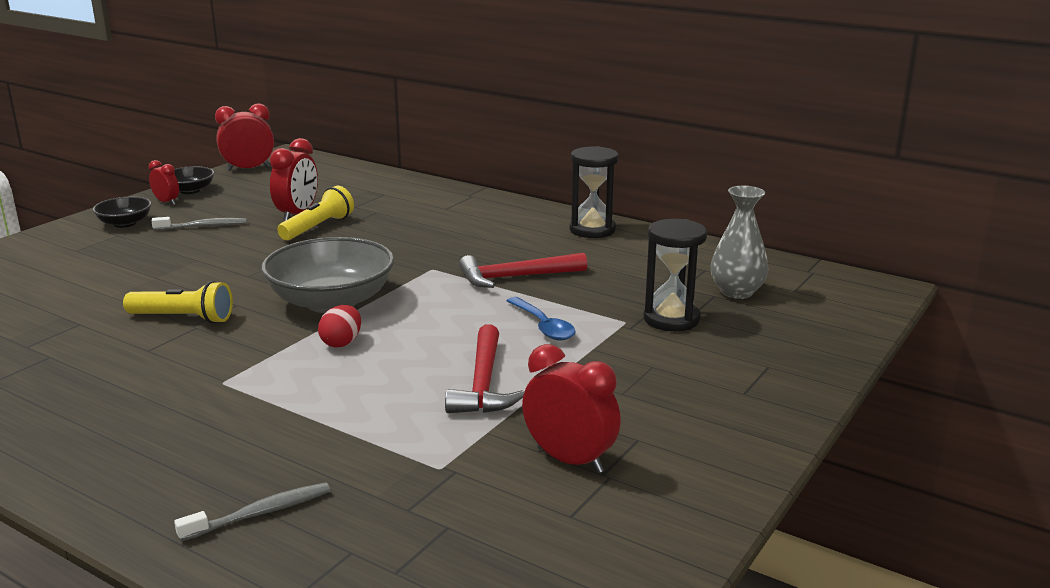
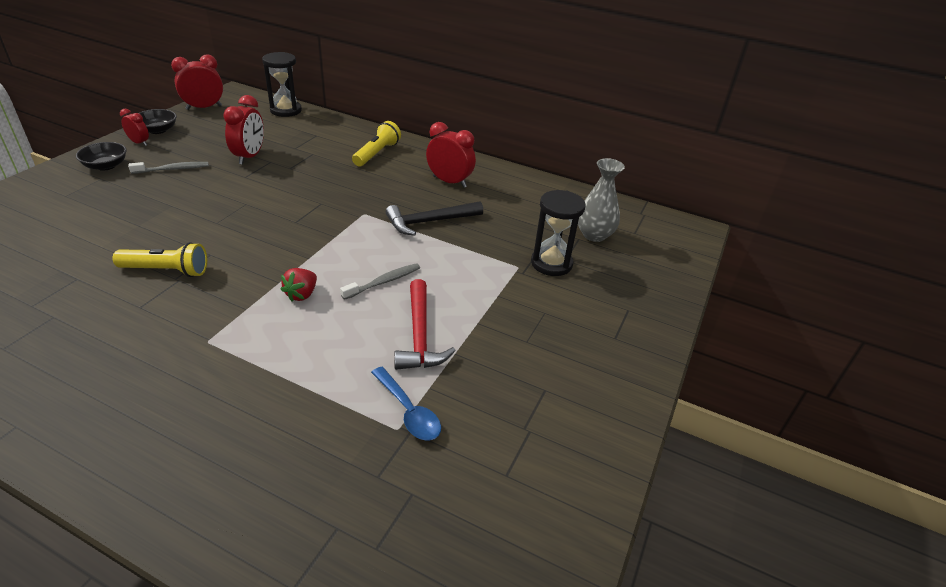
camera: 10 degrees left, 15 degrees up
grey toothbrush [174,482,330,542] -> grey toothbrush moved to [340,263,420,300]
grey bowl [261,237,394,313] -> none
yellow flashlight [277,186,354,240] -> yellow flashlight moved to [352,121,401,166]
red egg [318,305,361,347] -> red strawberry [280,268,317,301]
red hammer [459,253,587,288] -> black hammer [386,201,483,236]
blue spoon [507,297,575,341] -> blue spoon moved to [371,367,441,441]
red clock [522,344,621,473] -> red clock moved to [426,122,476,188]
black hourglass [570,146,619,238] -> black hourglass moved to [262,52,302,117]

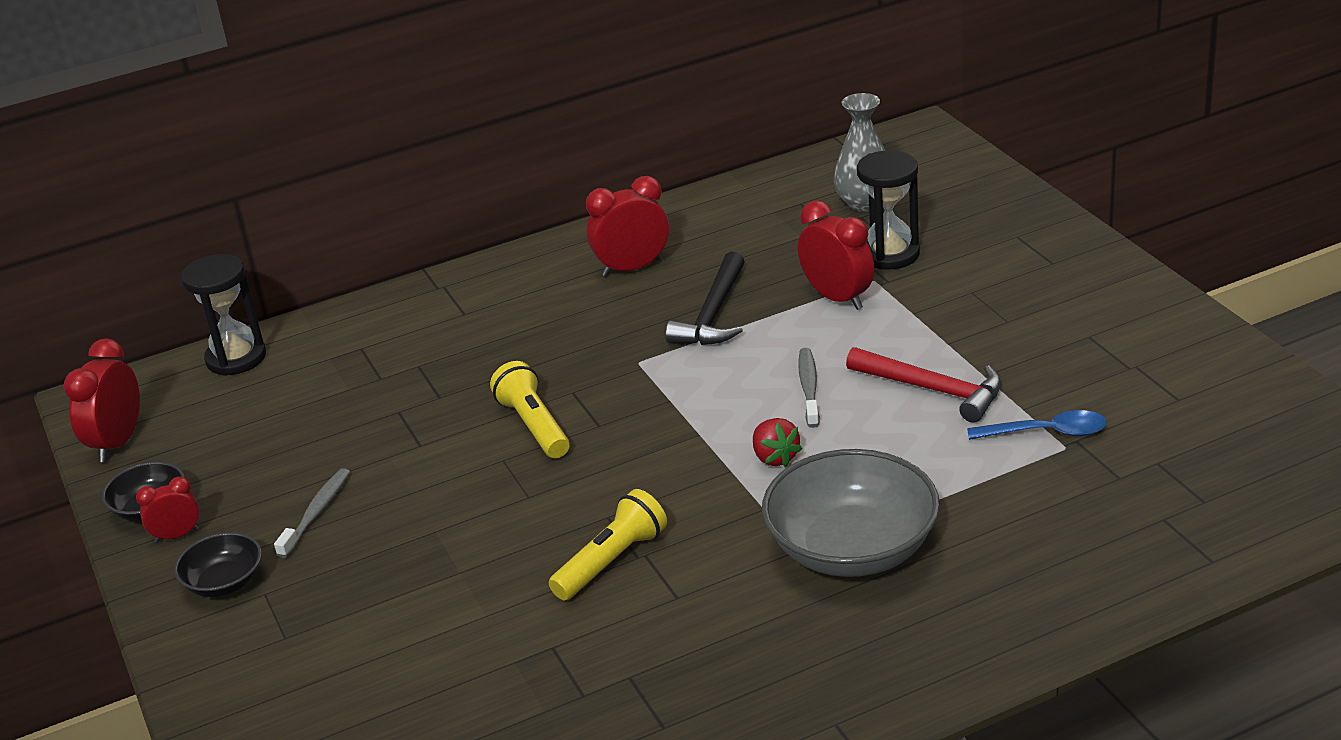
camera: 45 degrees left, 5 degrees down
red clock [223,95,264,165] -> red clock moved to [798,200,874,310]
yellow flashlight [352,121,401,166] -> yellow flashlight moved to [490,361,570,458]
none -> grey bowl [762,449,940,577]

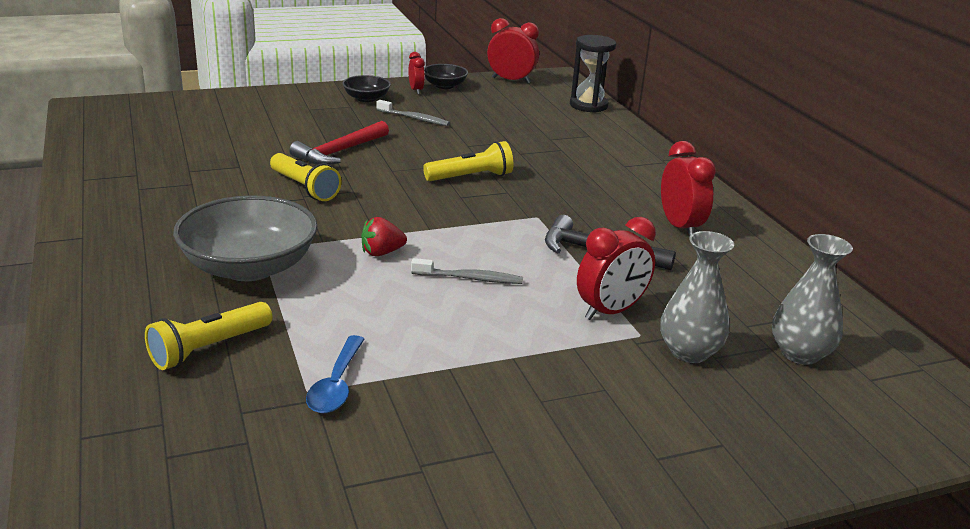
camera: 90 degrees right, 5 degrees down
red hammer [846,347,1002,423] -> red hammer moved to [289,121,389,165]
black hourglass [857,150,920,269] -> grey vase [660,231,734,363]
none -> yellow flashlight [145,302,272,370]

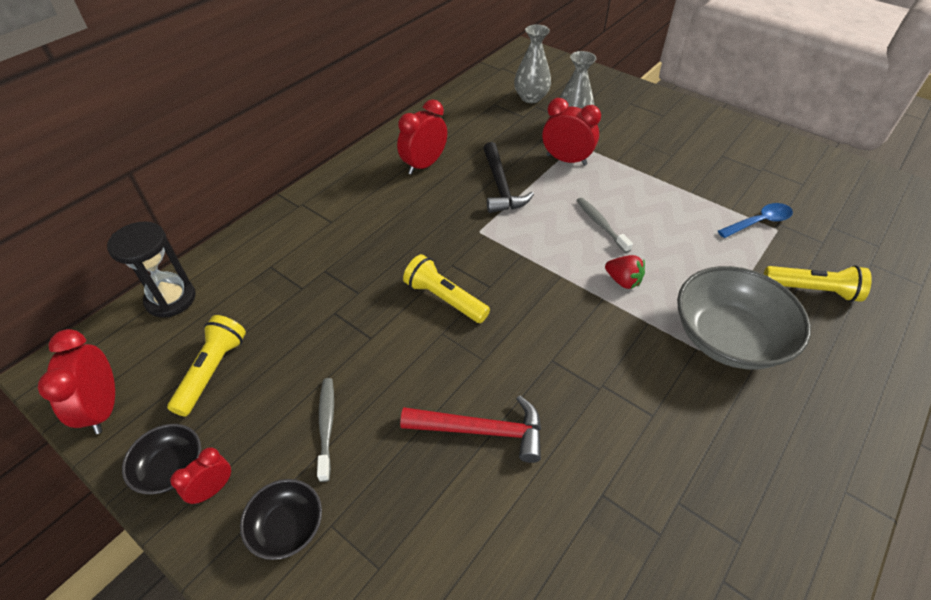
camera: 120 degrees left, 20 degrees up
yellow flashlight [270,153,342,201] -> yellow flashlight moved to [167,315,246,416]

